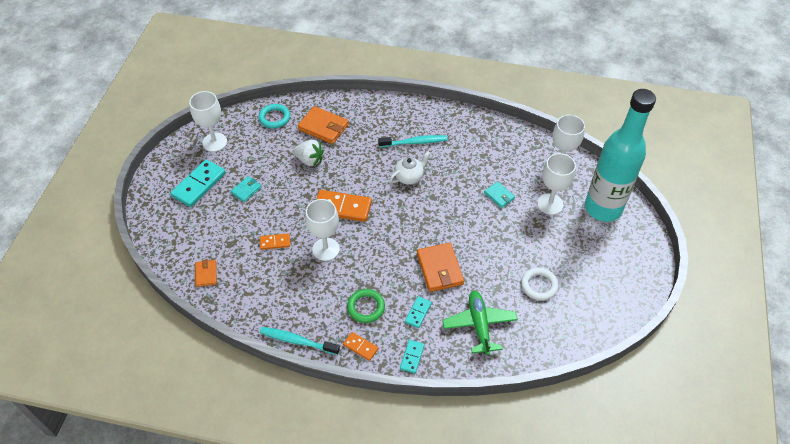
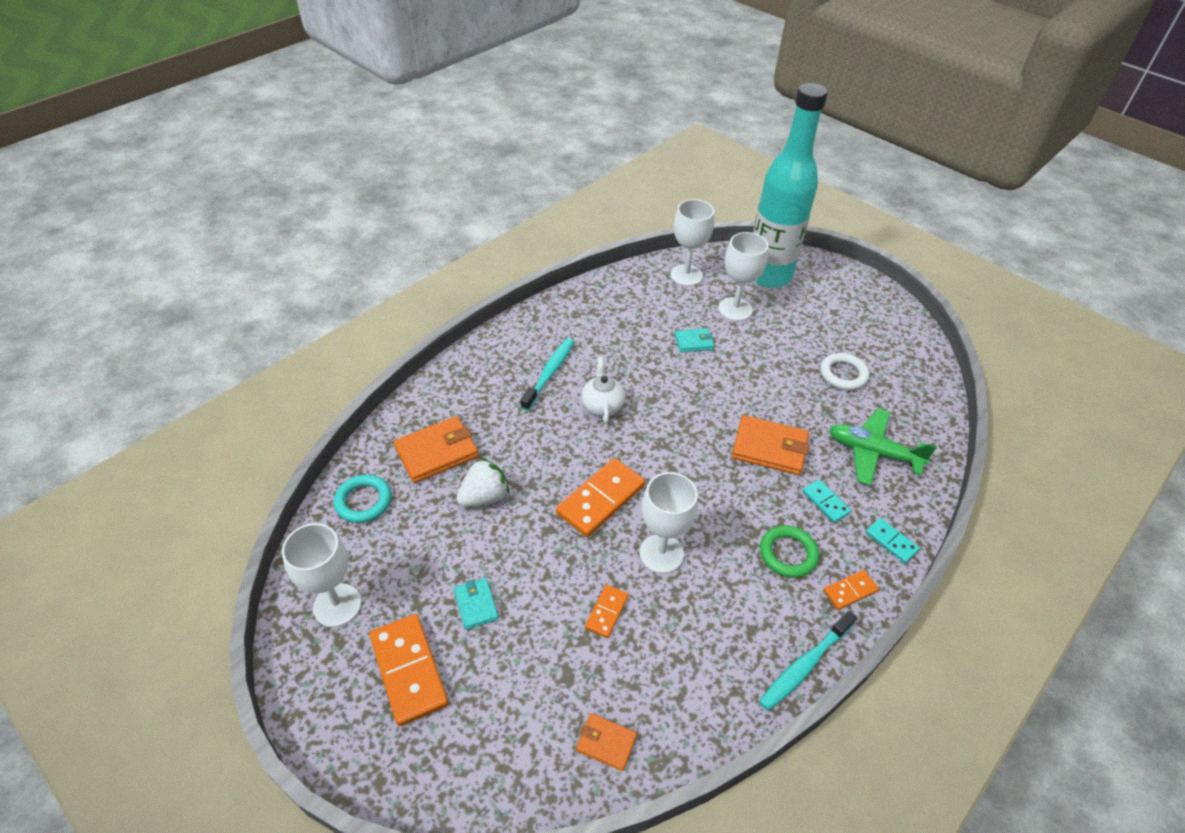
camera: 60 degrees left, 5 degrees down
turquoise domino [170,159,226,207] -> orange domino [369,614,449,726]

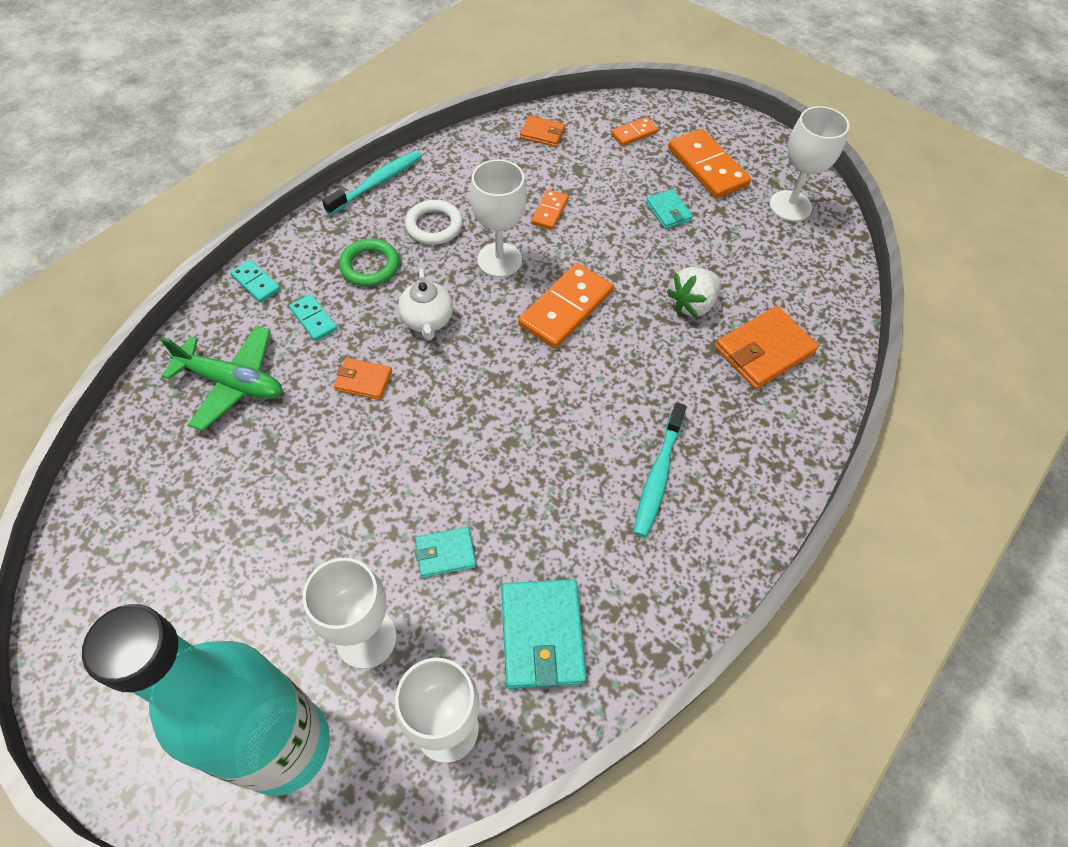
camera: 175 degrees right, 10 degrees up
turquoise ring [334,474,391,523] -> none
white teapot [581,357,625,424] -> white teapot moved to [398,269,453,340]
orange wallet [732,415,809,475] -> orange wallet [334,358,392,400], size x0.57
white ring [820,353,869,390] -> white ring moved to [405,200,463,245]
orange domino [823,570,879,610] -> orange domino moved to [611,117,658,146]
none -> turquoise wallet [501,579,587,689]

